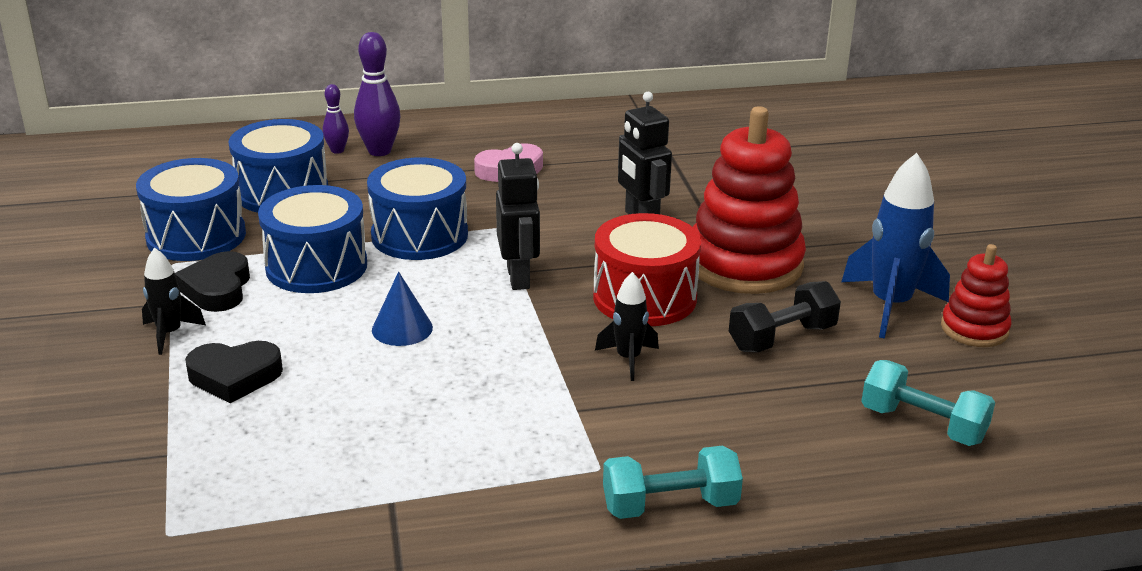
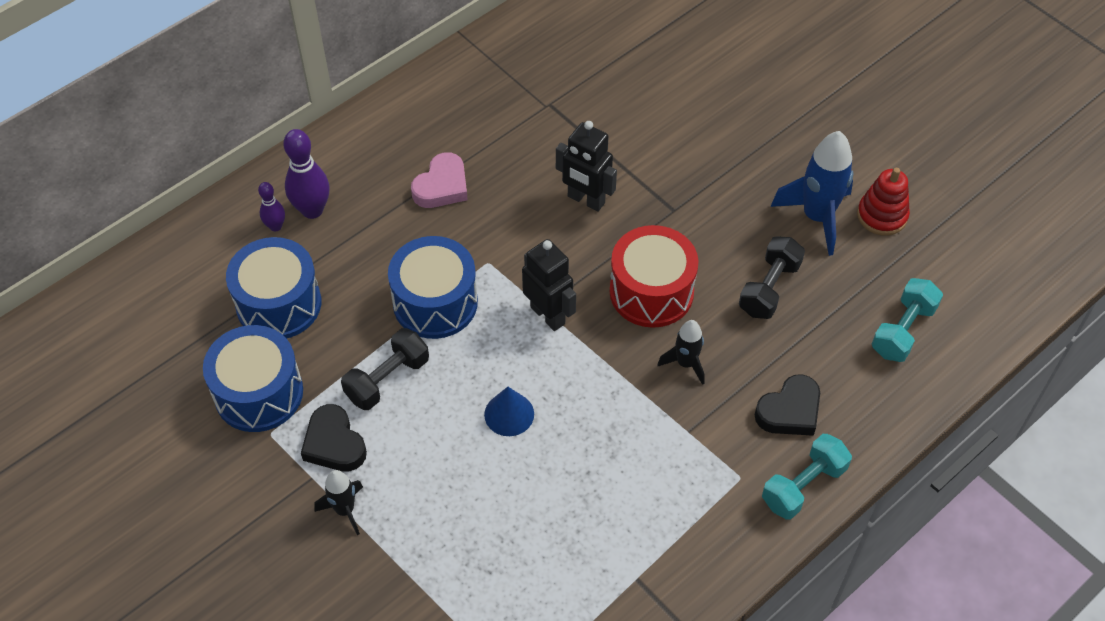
camera: 30 degrees left, 25 degrees up
black heart [185,341,283,403] -> black heart moved to [755,375,820,436]
blue drum [258,185,367,293] -> black dumbbell [341,328,429,410]
red stacking toy [693,106,806,294] -> none
turquoise dumbbell [861,360,995,446] -> turquoise dumbbell turned 60 degrees counterclockwise [872,278,943,362]

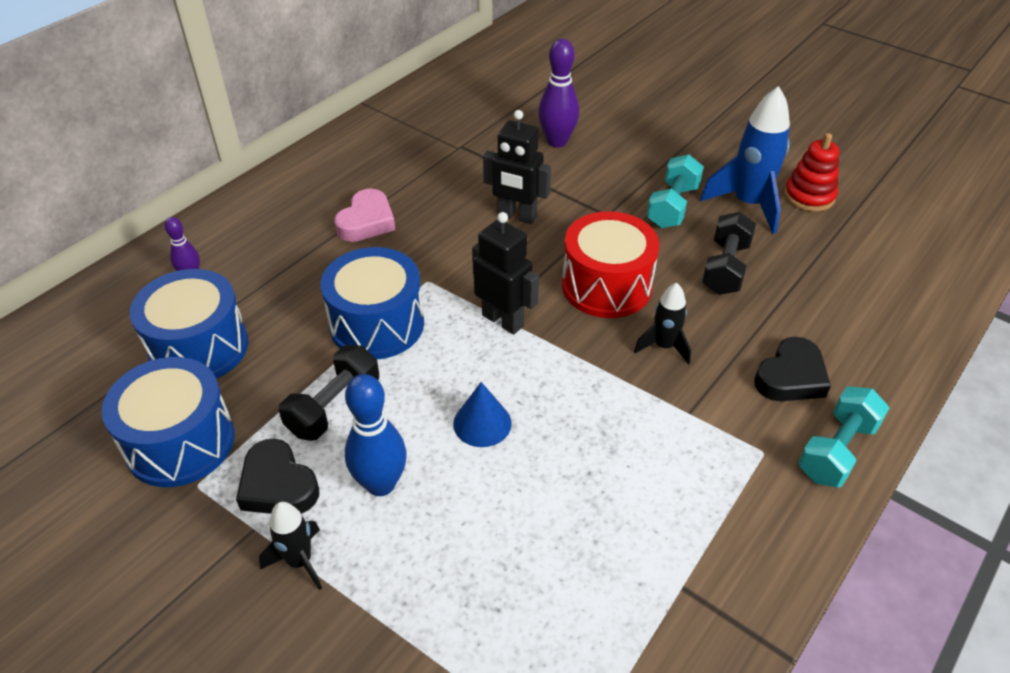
camera: 10 degrees left, 10 degrees down
purple bowling pin [283,129,330,219] -> purple bowling pin moved to [538,38,579,148]
turquoise dumbbell [872,278,943,362] -> turquoise dumbbell moved to [647,154,704,228]
none -> blue bowling pin [345,374,407,496]

